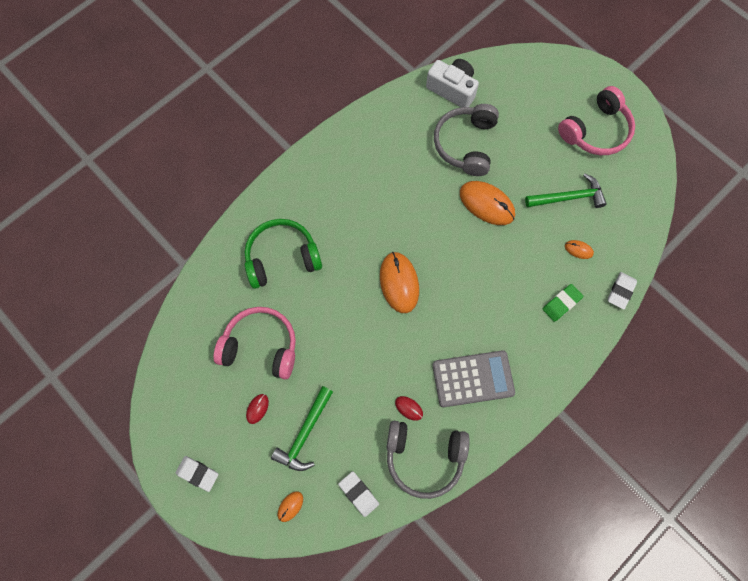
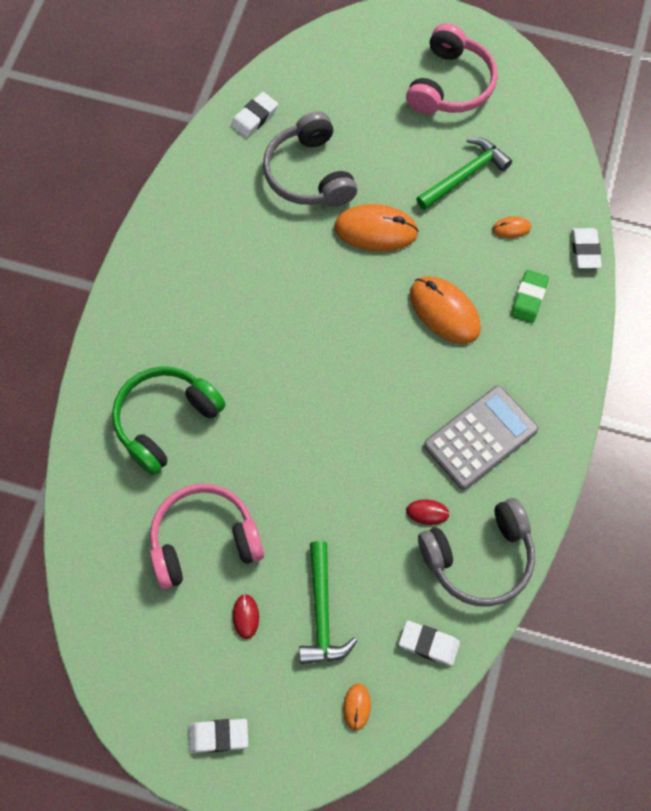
camera: 30 degrees left, 5 degrees down
orange mouse [380,252,419,313] -> orange mouse moved to [410,276,481,344]
white camera [426,59,479,107] -> white eraser [231,92,278,138]

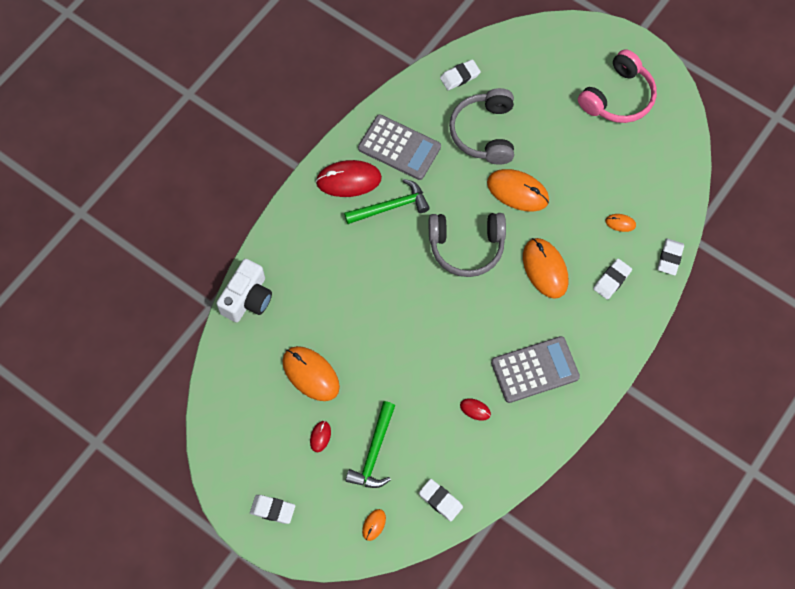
camera: 20 degrees right, 0 degrees up
green headphones [112,366,226,475] -> none
pink headphones [150,484,264,589] -> orange mouse [283,346,340,401]
green hammer [416,138,512,210] -> green hammer moved to [344,179,430,224]
grey headphones [418,498,535,607] -> grey headphones moved to [429,213,506,277]
green eraser [511,270,549,323] -> white eraser [593,259,632,300]
none -> white camera [216,259,272,322]
none -> red mouse [316,160,382,197]
none -> grey calculator [358,114,441,180]

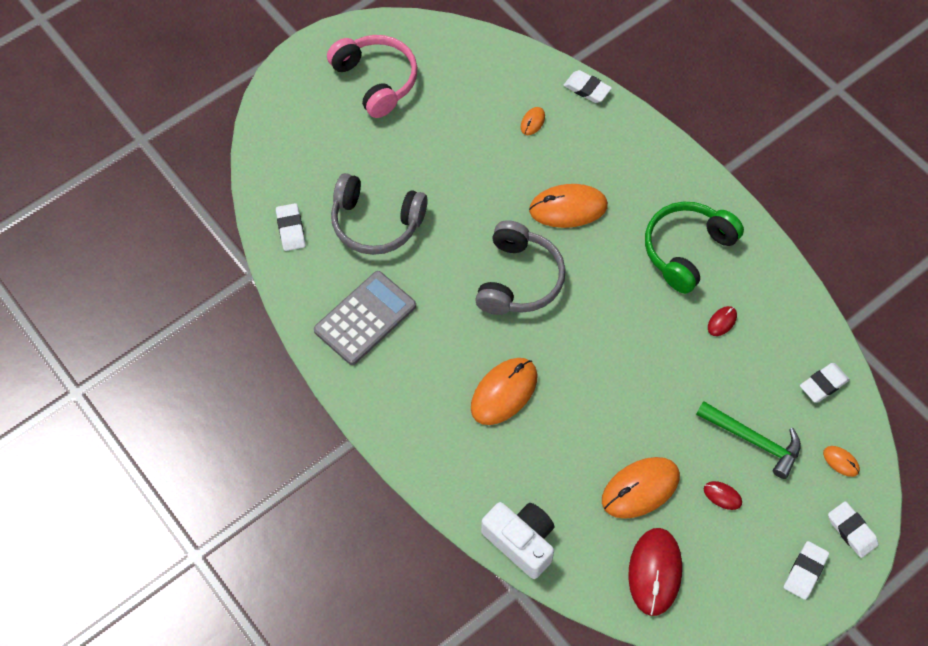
camera: 75 degrees left, 5 degrees down
red mouse [316,160,382,197] -> red mouse moved to [628,528,682,616]
green hammer [344,179,430,224] -> none
orange mouse [487,169,549,212] -> orange mouse moved to [471,358,538,425]
grey calculator [491,336,580,403] -> green headphones [645,202,744,294]
white eraser [593,259,632,300] -> white eraser moved to [828,501,879,558]

